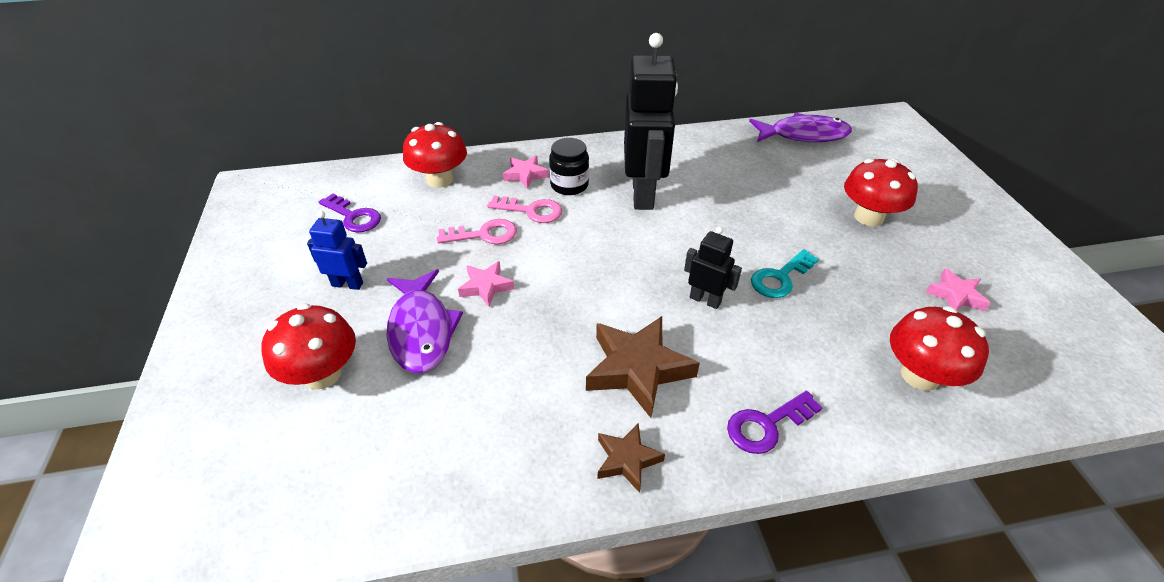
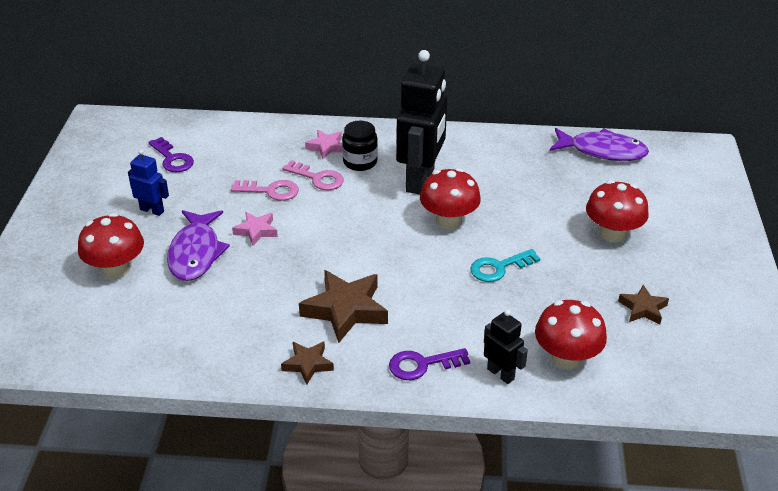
camera: 15 degrees right, 5 degrees down
red mushroom [403,122,467,188] -> red mushroom moved to [420,168,481,229]
black robot [684,226,742,309] -> black robot moved to [484,309,528,384]
pink star [926,268,991,311] -> brown star [618,285,669,325]

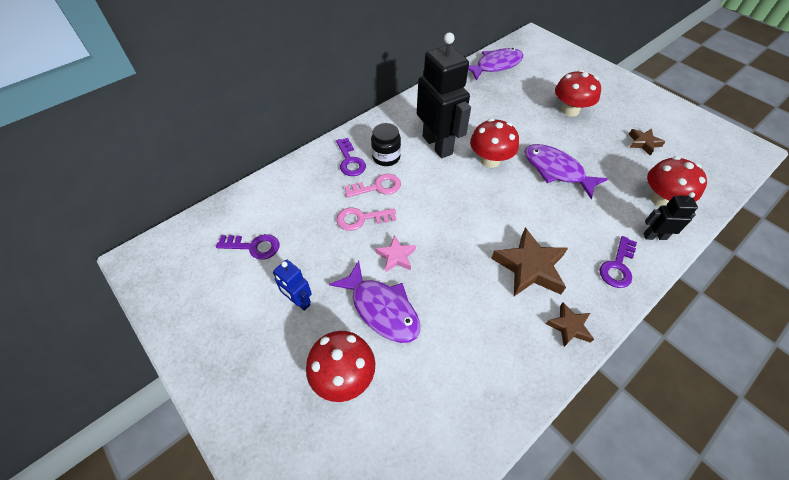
camera: 45 degrees left, 15 degrees up
blue robot [128,149,169,216] -> blue robot turned 120 degrees counterclockwise [273,260,312,311]
pink key [231,180,299,201] -> pink key turned 150 degrees counterclockwise [336,207,396,231]
pink star [305,130,342,159] -> purple key [336,138,366,176]
turquoise key [470,249,540,282] -> purple fish [524,144,608,199]

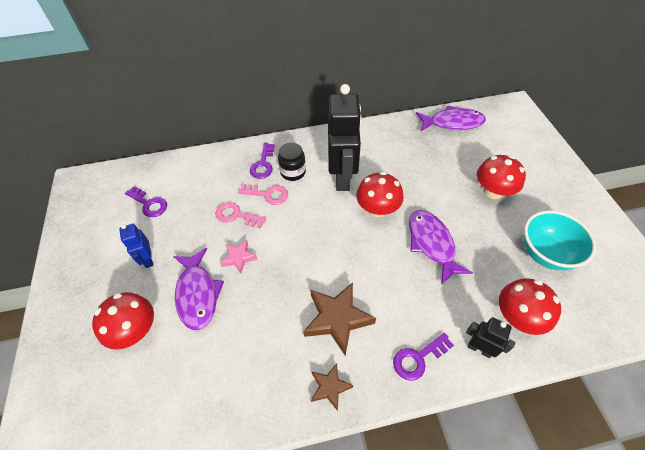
camera: 30 degrees right, 0 degrees up
brown star [629,129,666,156] -> turquoise bowl [523,211,596,270]

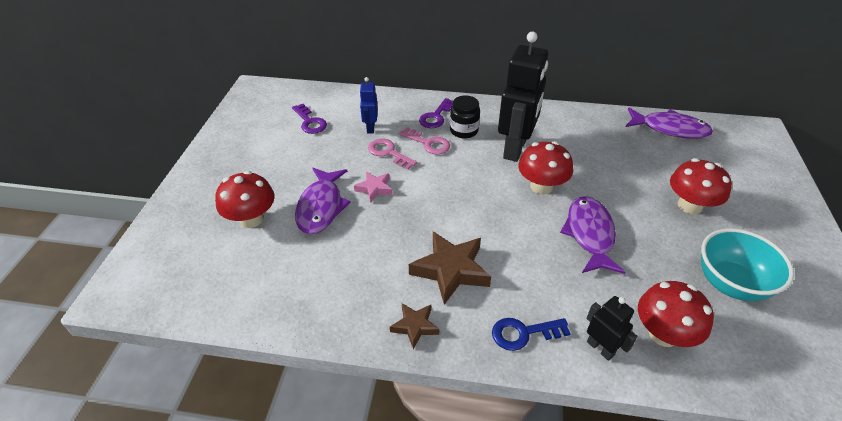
camera: 20 degrees right, 10 degrees down
blue robot [119,224,153,268] -> blue robot moved to [359,77,378,134]
purple key [393,333,454,381] -> blue key [492,318,571,351]

